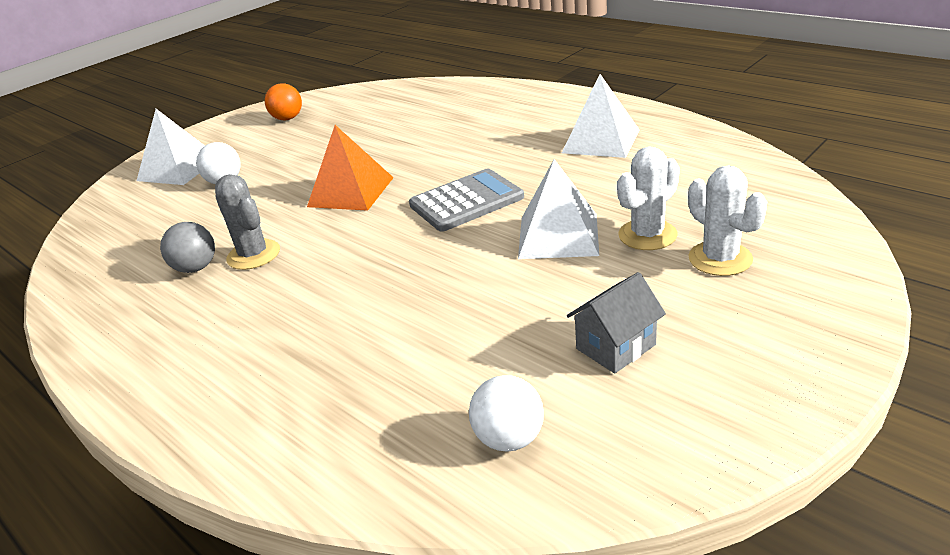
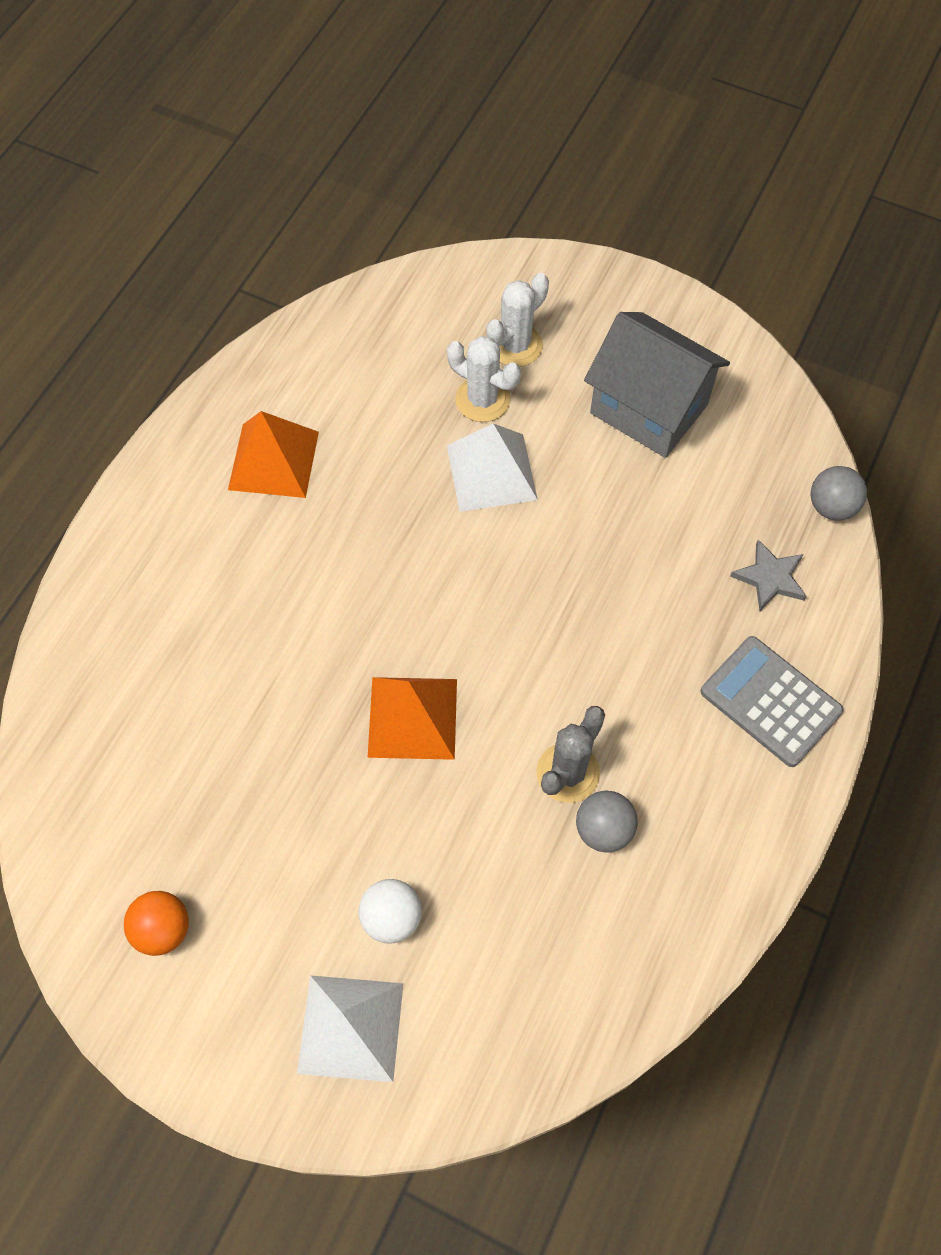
camera: 110 degrees left, 30 degrees up
grey calculator [409,169,524,232] -> grey calculator moved to [701,636,843,767]
white ball [469,375,544,452] -> none
white pyramid [562,74,640,158] -> orange pyramid [228,411,319,498]
grey house [567,272,666,374] -> grey house [584,312,730,458], size x1.90
none -> grey star [730,540,807,611]
none -> grey ball [810,466,867,521]

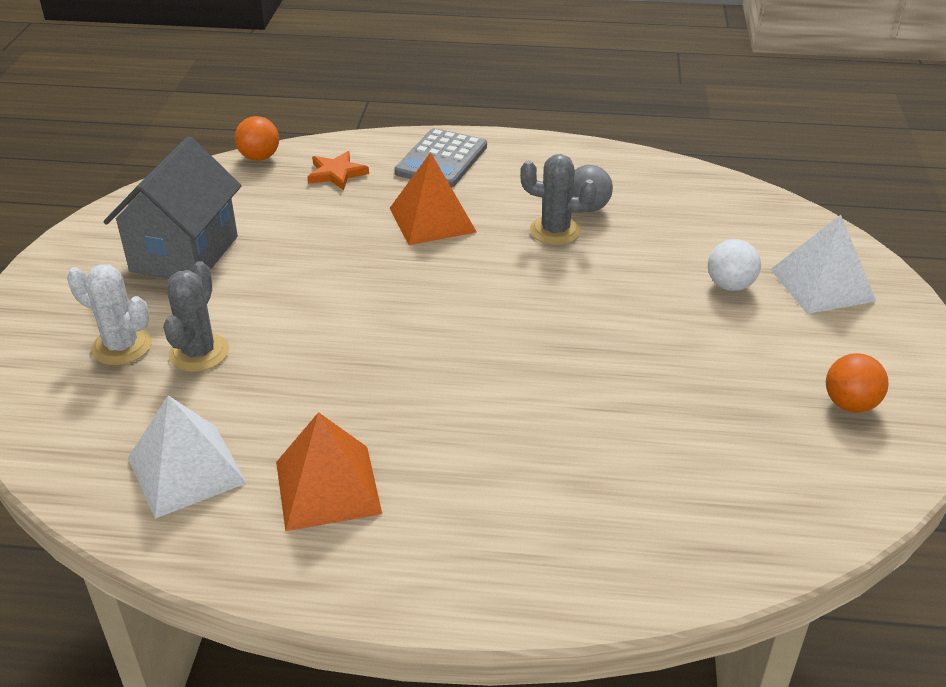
camera: 110 degrees left, 25 degrees down
orange pyramid [368,677,457,760] -> orange pyramid moved to [390,152,477,245]
white cactus [447,336,521,422] -> grey cactus [163,261,229,372]
white pyramid [447,423,538,512] -> white pyramid moved to [128,395,247,519]
grey star [730,540,807,611] -> orange star [307,151,369,190]
grey ball [810,466,867,521] -> orange ball [235,116,279,161]

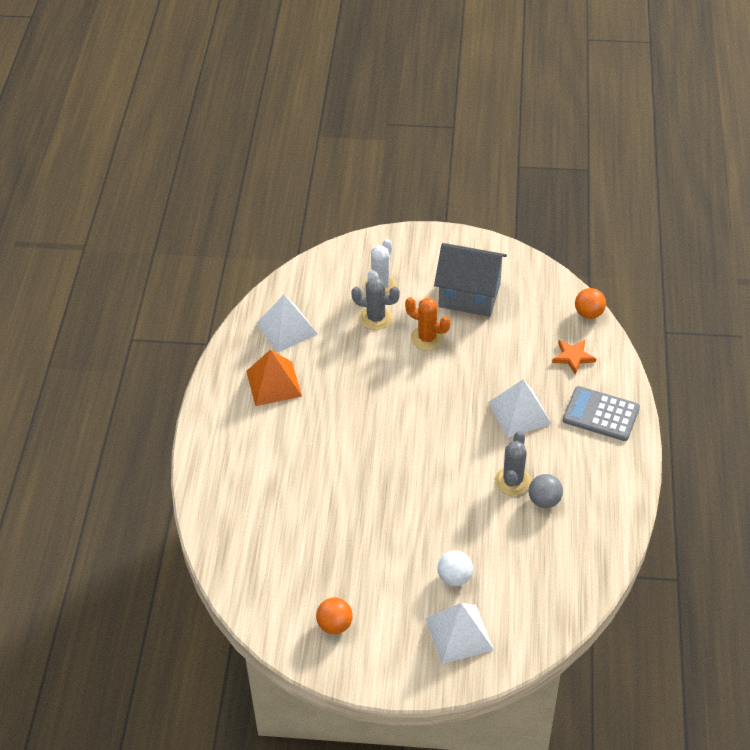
camera: 90 degrees right, 10 degrees up
orange pyramid [390,152,477,245] -> white pyramid [489,379,551,438]
none -> orange cactus [405,297,450,351]

